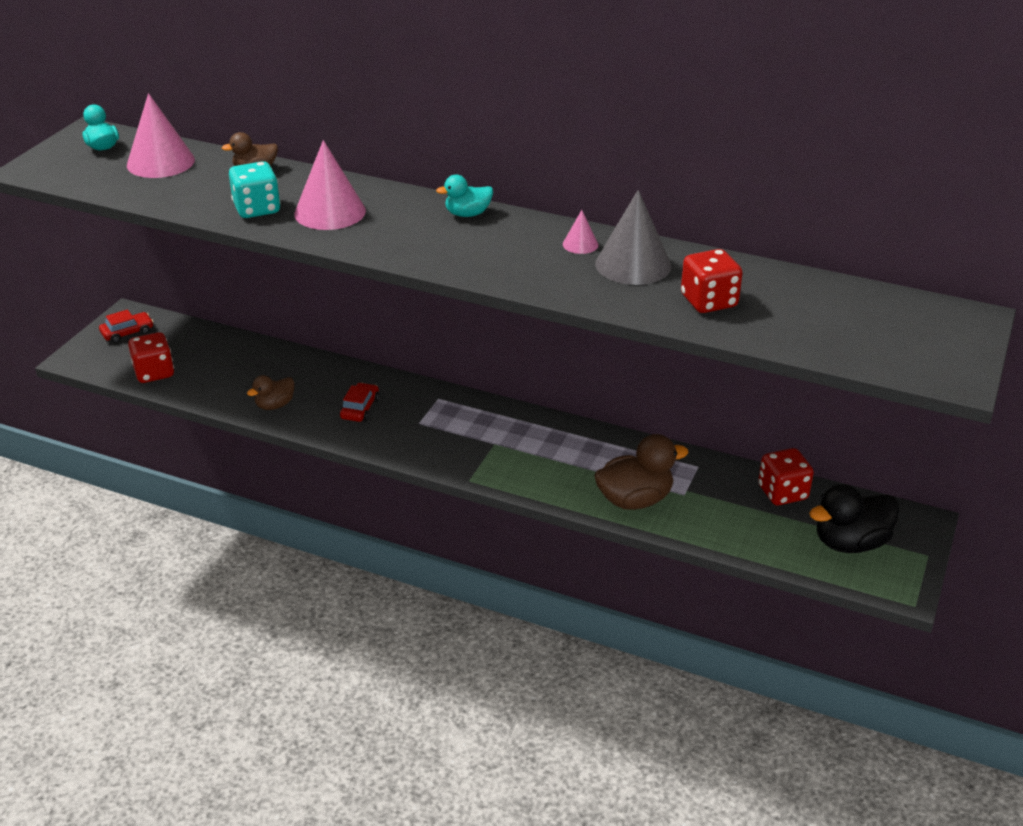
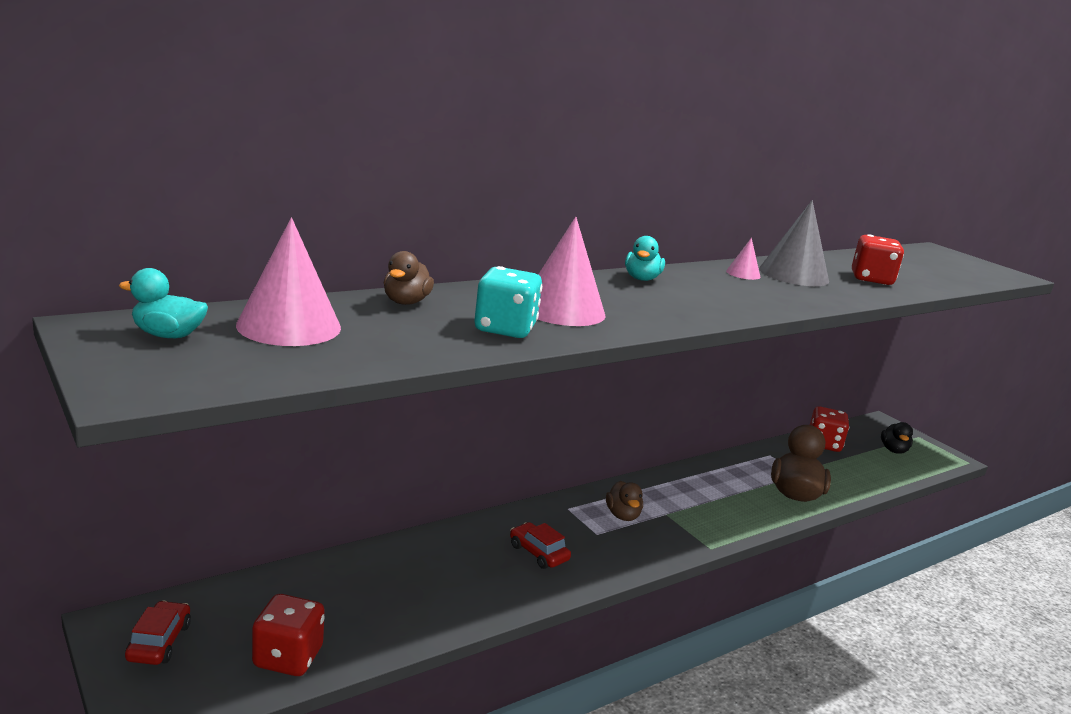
camera: 60 degrees left, 15 degrees down
brown duck [247,375,294,410] -> brown duck moved to [606,481,643,521]
black duck [809,484,900,553] -> black duck [881,422,913,454], size x0.58

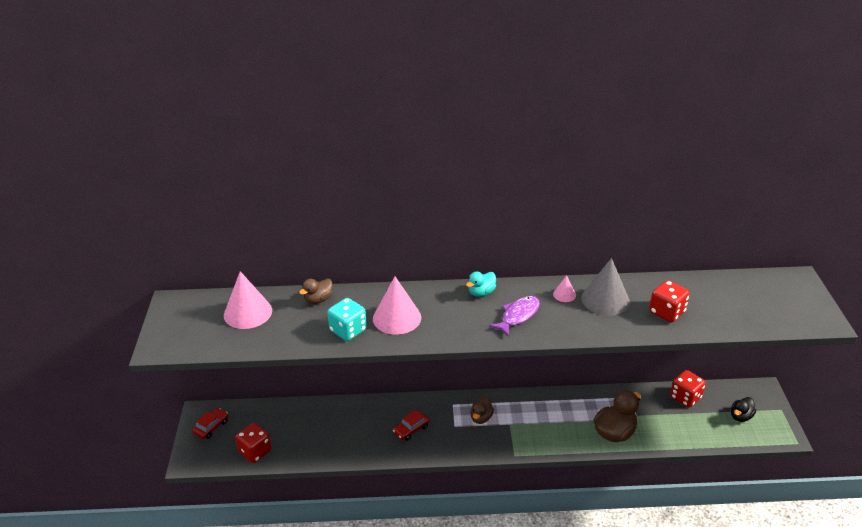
camera: 35 degrees right, 15 degrees up
turquoise duck [119,268,208,338] -> none
red car [510,522,571,569] -> red car turned 120 degrees counterclockwise [393,410,429,441]
none -> purple fish [489,296,540,337]

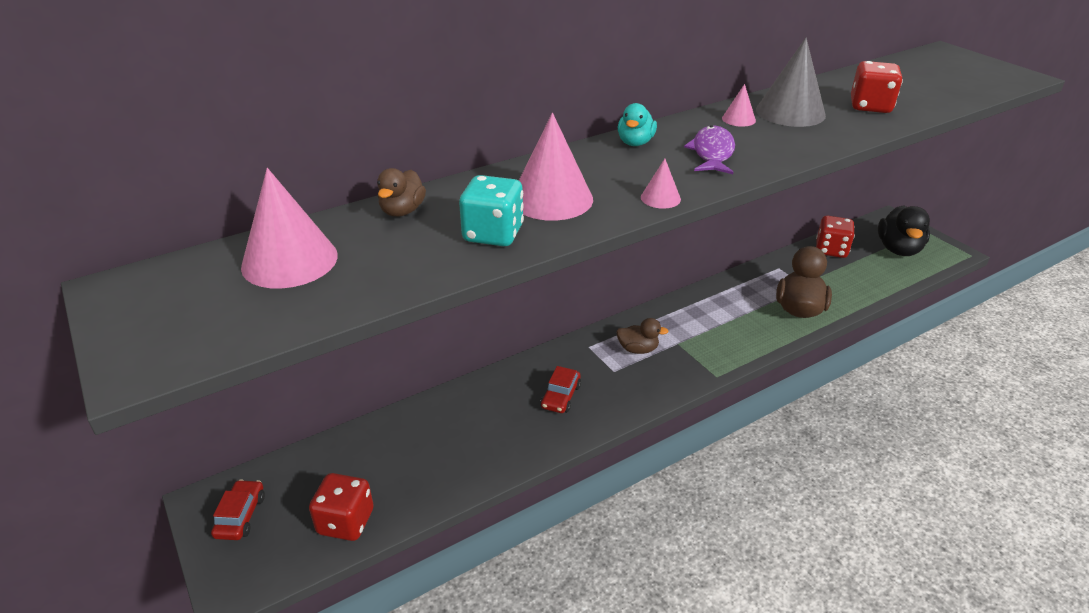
camera: 30 degrees left, 0 degrees up
brown duck [470,397,494,424] -> brown duck turned 75 degrees counterclockwise [616,318,669,354]
black duck [731,397,756,422] -> black duck [878,205,930,256], size x1.71
none -> pink cone [641,159,681,209]

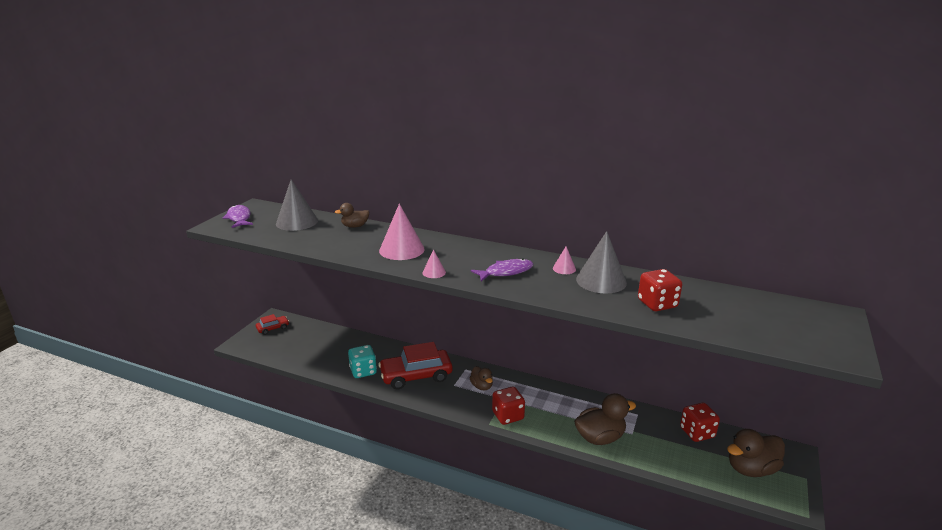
camera: 55 degrees right, 10 degrees down
pink cone [241,168,338,288] -> grey cone [276,180,318,231]
red dice [309,473,374,541] -> red dice moved to [492,387,525,425]
turquoise dice [459,175,524,246] -> turquoise dice moved to [348,345,377,378]
red car [541,366,581,413] -> red car [378,342,453,389], size x2.02
turquoise duck [618,103,657,146] -> none
black duck [878,205,930,256] -> brown duck [727,429,785,477]
none -> purple fish [223,205,253,228]

